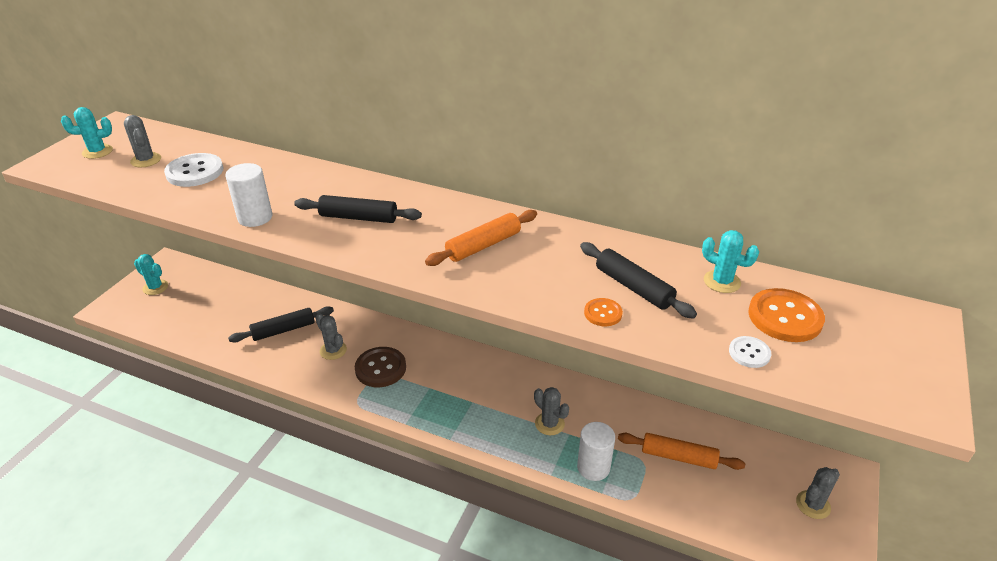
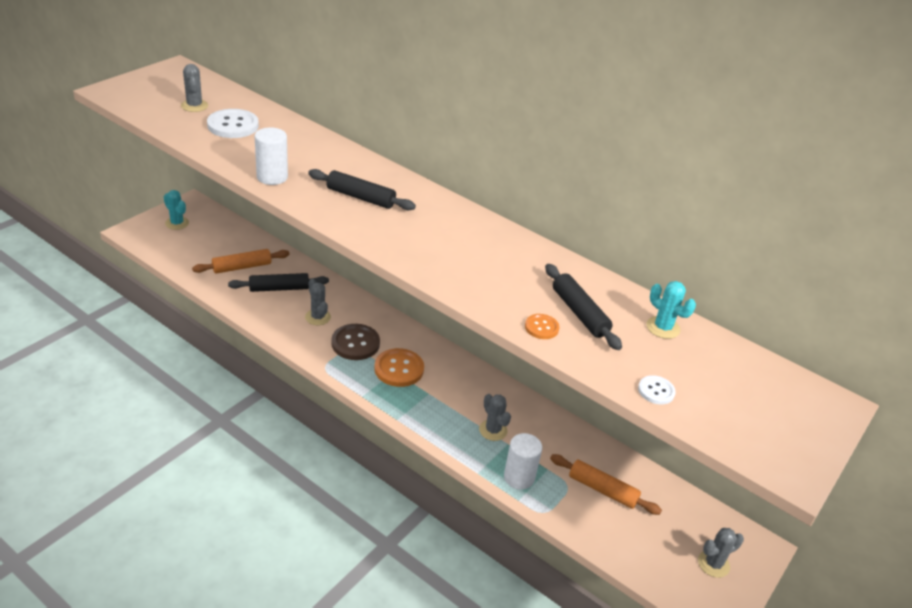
camera: 10 degrees right, 0 degrees up
turquoise cactus [61,107,113,159] -> none
orange rolling pin [425,210,537,266] -> orange rolling pin moved to [192,249,290,274]
orange button [748,288,825,342] -> orange button moved to [374,348,424,387]

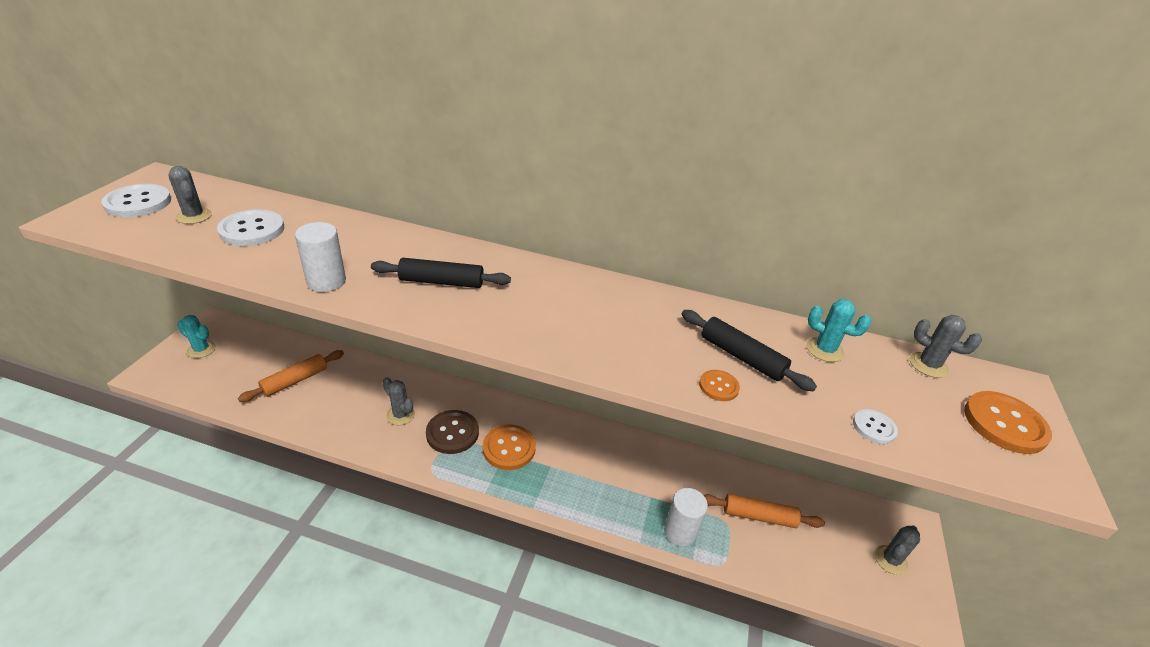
camera: 20 degrees left, 0 degrees up
black rolling pin [228,273,329,292] -> none
grey cactus [479,394,511,441] -> grey cactus moved to [910,315,982,378]
none -> white button [101,184,171,217]
none -> orange button [964,391,1052,454]

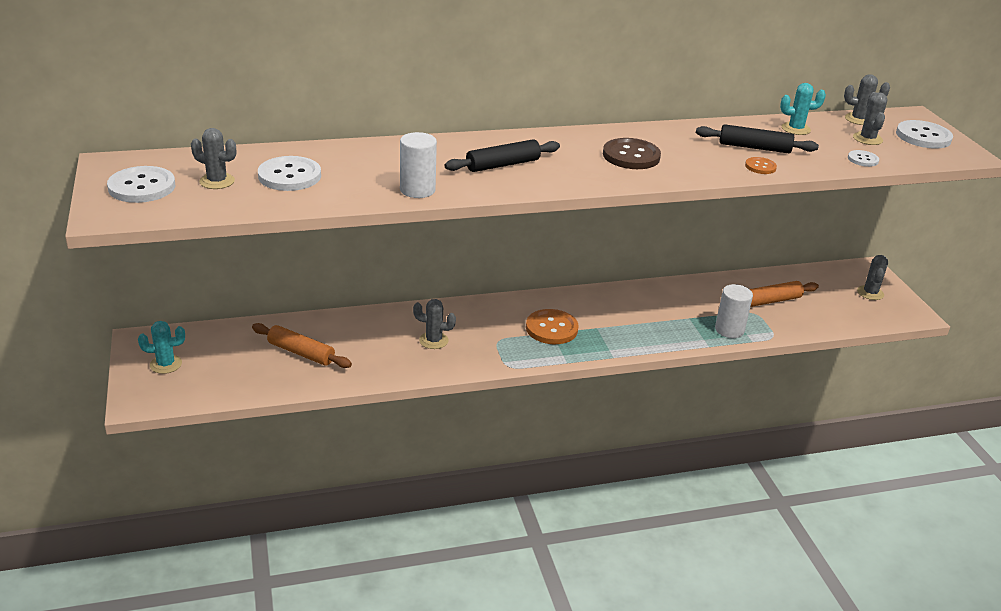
camera: 30 degrees left, 5 degrees down
orange rolling pin [238,350,344,402] -> orange rolling pin turned 75 degrees counterclockwise [252,323,352,368]
brown button [426,410,479,454] -> brown button moved to [603,138,661,169]
orange button [964,391,1052,454] -> white button [896,120,953,149]
none -> grey cactus [853,92,887,145]

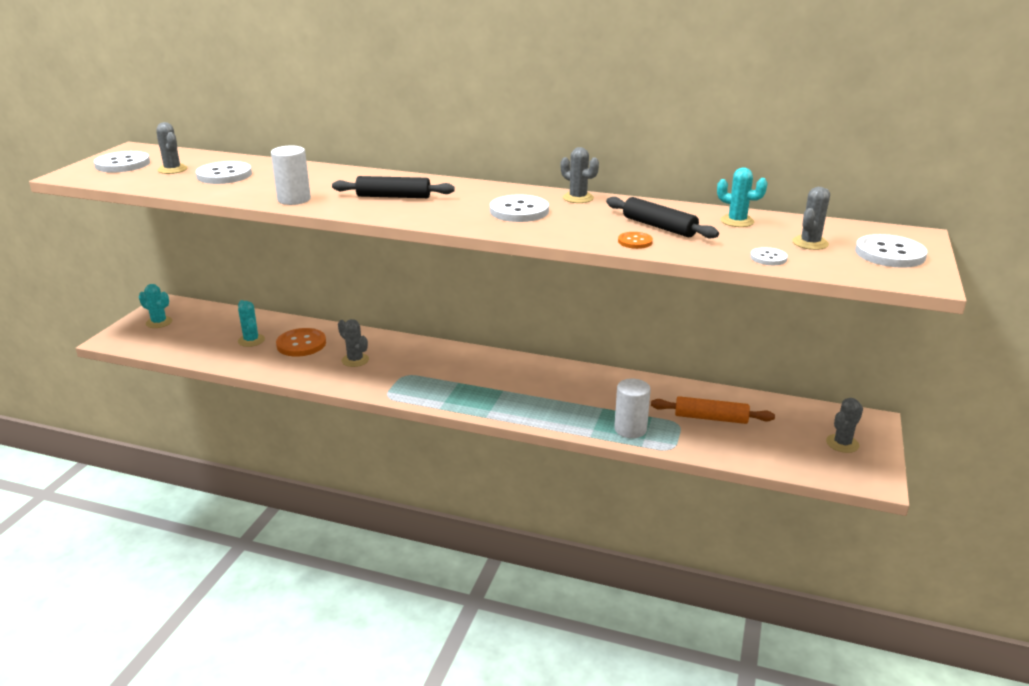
camera: 35 degrees right, 5 degrees down
orange rolling pin [252,323,352,368] -> turquoise cactus [238,300,265,347]
orange button [526,309,579,344] -> orange button moved to [276,328,326,357]
brown button [603,138,661,169] -> white button [490,194,549,222]
grey cactus [844,74,890,125] -> grey cactus moved to [561,147,599,203]

